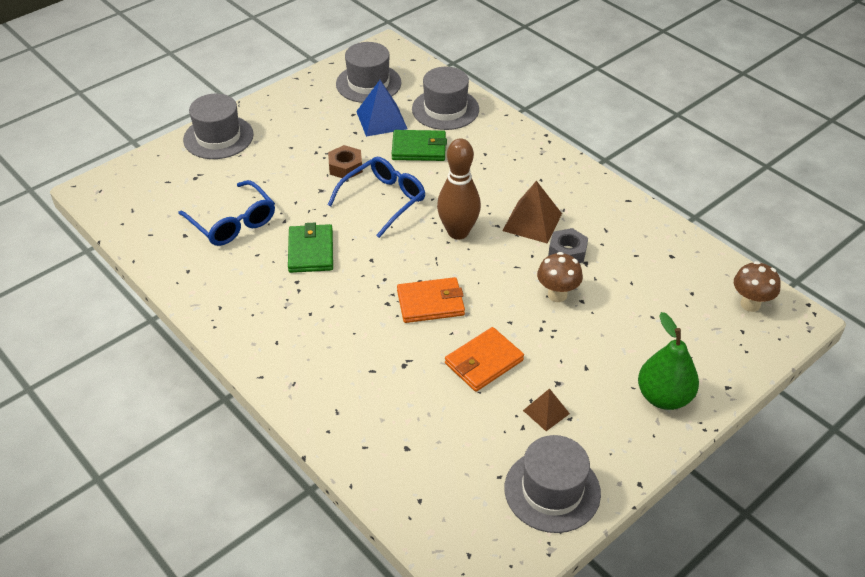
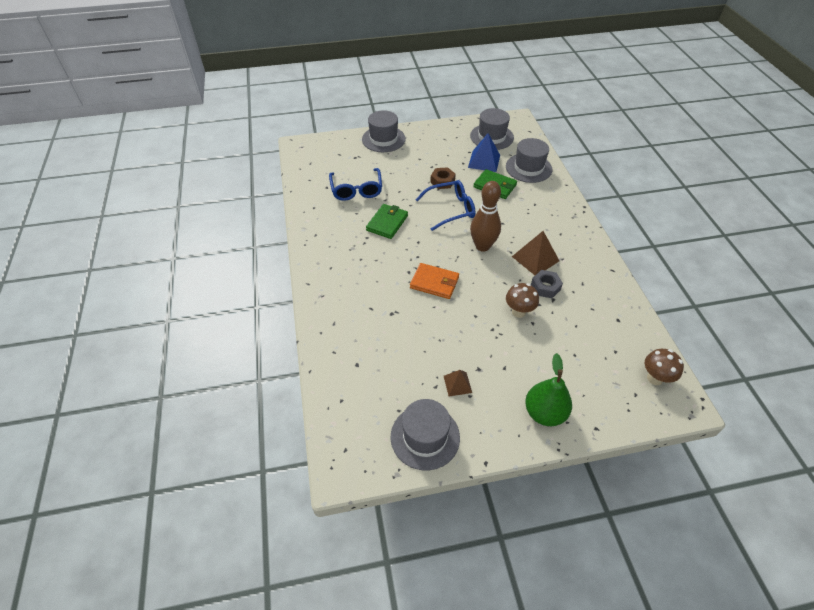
camera: 30 degrees right, 5 degrees up
orange wallet [445,327,524,392] -> none

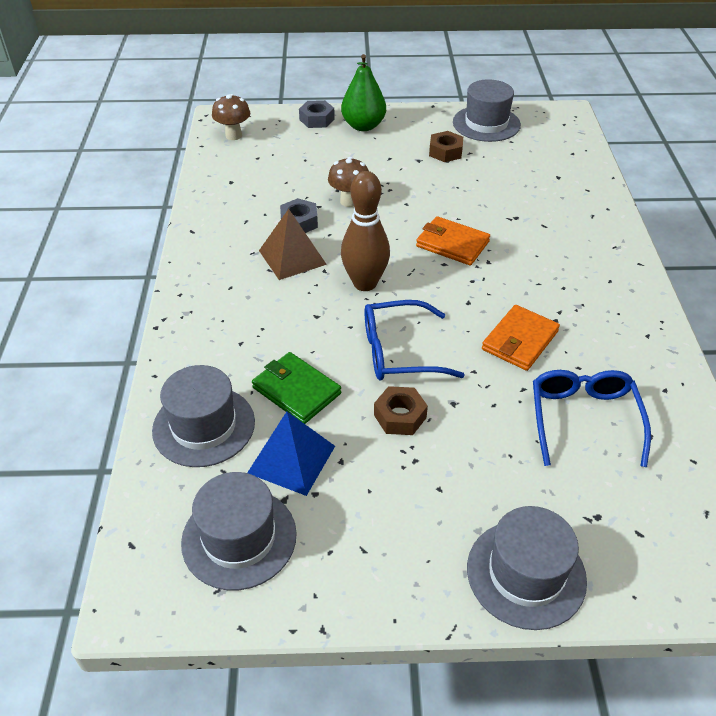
camera: 170 degrees left, 5 degrees down
green wallet [366,204,408,239] -> orange wallet [482,305,560,371]
brown pyramid [444,370,472,397] -> brown nut [429,131,463,162]
none -> grey nut [299,100,335,128]

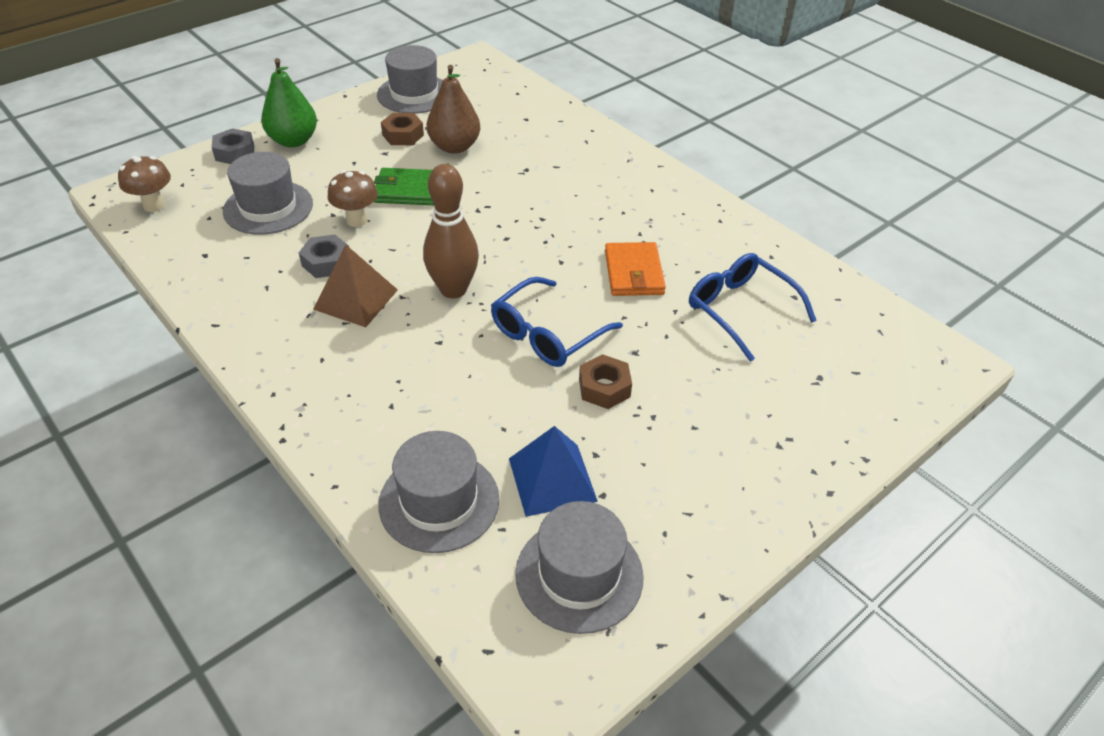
camera: 40 degrees left, 0 degrees up
green wallet [252,352,341,424] -> green wallet moved to [374,168,434,205]
orange wallet [416,216,490,266] -> none
grey hat [467,506,587,630] -> grey hat moved to [223,152,313,235]
none -> brown pear [427,65,480,154]

